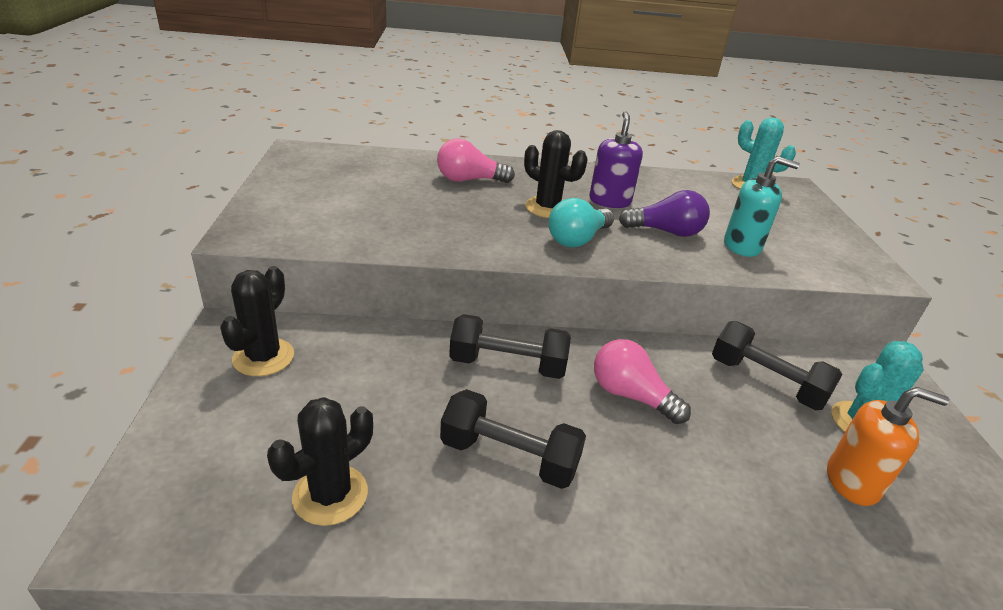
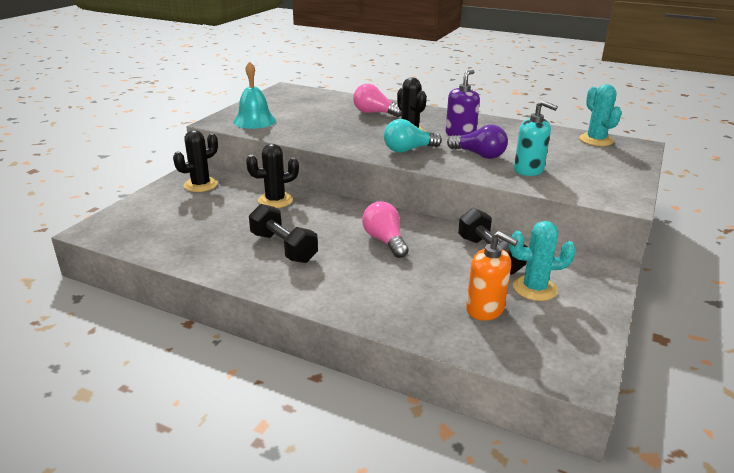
camera: 30 degrees right, 5 degrees down
black cactus [267,397,373,526] -> black cactus moved to [246,144,299,208]
black dumbbell [449,314,571,379] -> none
none -> turquoise bell [233,61,276,129]

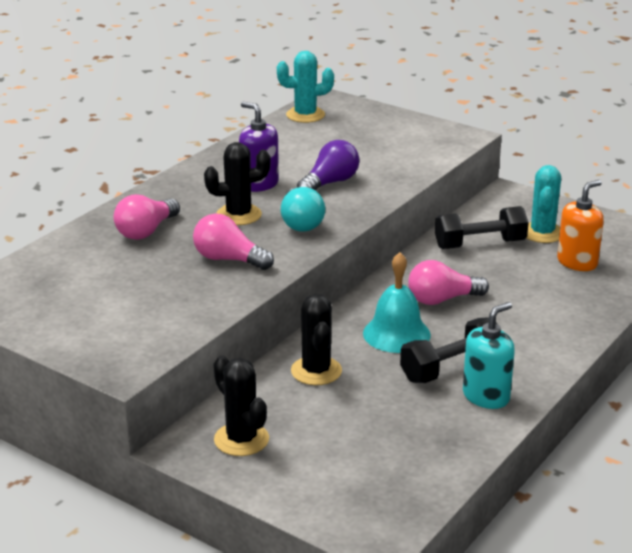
camera: 80 degrees left, 0 degrees up
turquoise bell [233,61,276,129] -> turquoise bell moved to [363,252,431,353]
turquoise soap dispenser [514,100,558,176] -> turquoise soap dispenser moved to [463,302,515,409]
none -> pink light bulb [193,213,274,270]

